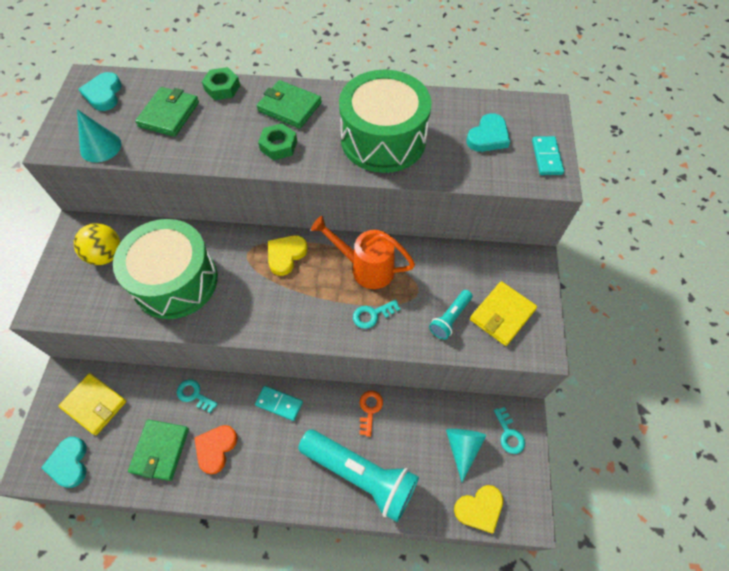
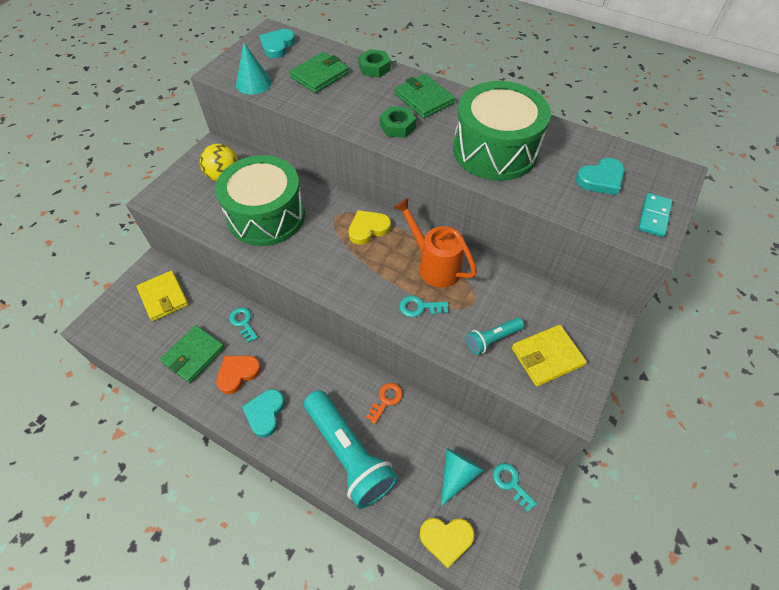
camera: 25 degrees right, 5 degrees down
turquoise heart [41,437,87,488] -> turquoise heart moved to [242,389,285,437]
turquoise domino [255,386,303,421] -> none
turquoise key [494,407,525,454] -> turquoise key turned 135 degrees clockwise [493,463,537,512]

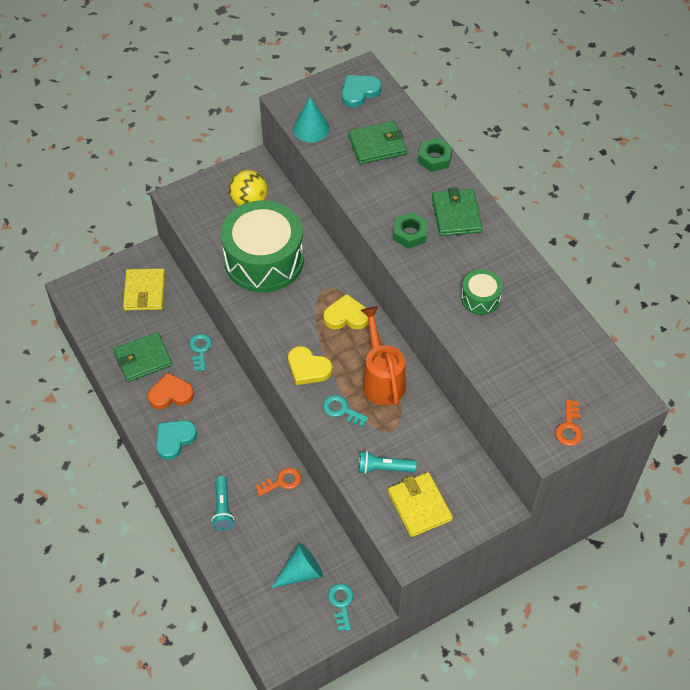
camera: 30 degrees right, 0 degrees up
turquoise flashlight [304,390,398,509] -> turquoise flashlight [211,476,234,530], size x0.47
yellow heart [419,518,475,568] -> yellow heart moved to [288,346,332,385]
green drum [453,81,551,181] -> green drum [461,269,503,315], size x0.45
yellow wallet [512,325,587,387] -> yellow wallet turned 60 degrees clockwise [388,472,453,537]
turquoise heart [576,158,625,195] -> none
turquoise domino [638,193,672,237] -> orange key [555,400,583,446]

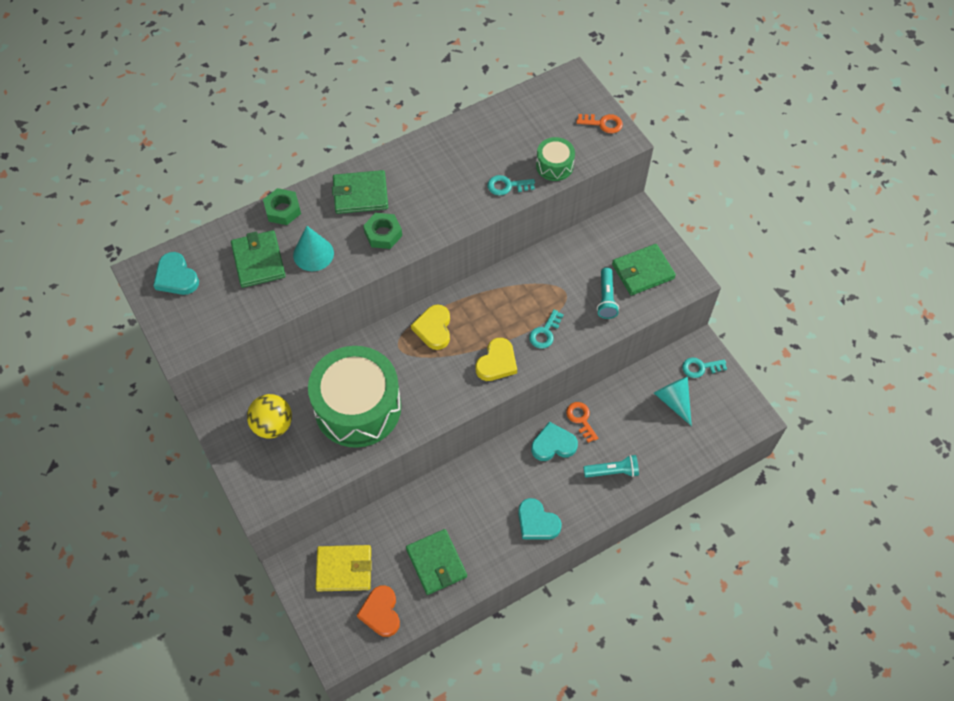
camera: 90 degrees left, 5 degrees up
orange heart [148,372,194,409] -> orange heart moved to [357,585,400,637]
turquoise key [189,334,212,371] -> turquoise key moved to [487,175,535,196]
turquoise cone [293,97,330,143] -> turquoise cone moved to [293,226,334,271]
orange watering can [361,307,406,406] -> none
yellow wallet [388,472,453,537] -> green wallet [612,244,676,296]
green drum [461,269,503,315] -> green drum moved to [536,137,575,181]
none -> turquoise heart [531,422,578,461]

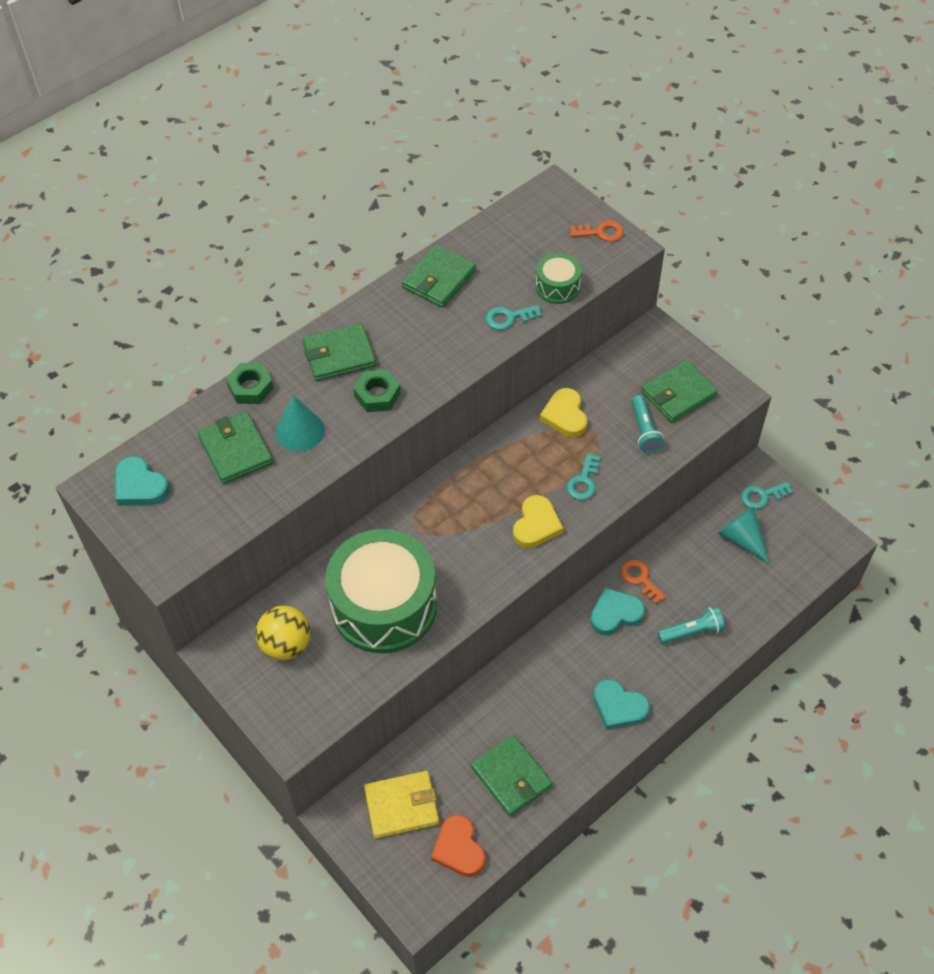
camera: 10 degrees left, 5 degrees down
yellow heart [411,304,450,350] -> yellow heart moved to [540,388,587,437]
none -> green wallet [402,245,476,308]

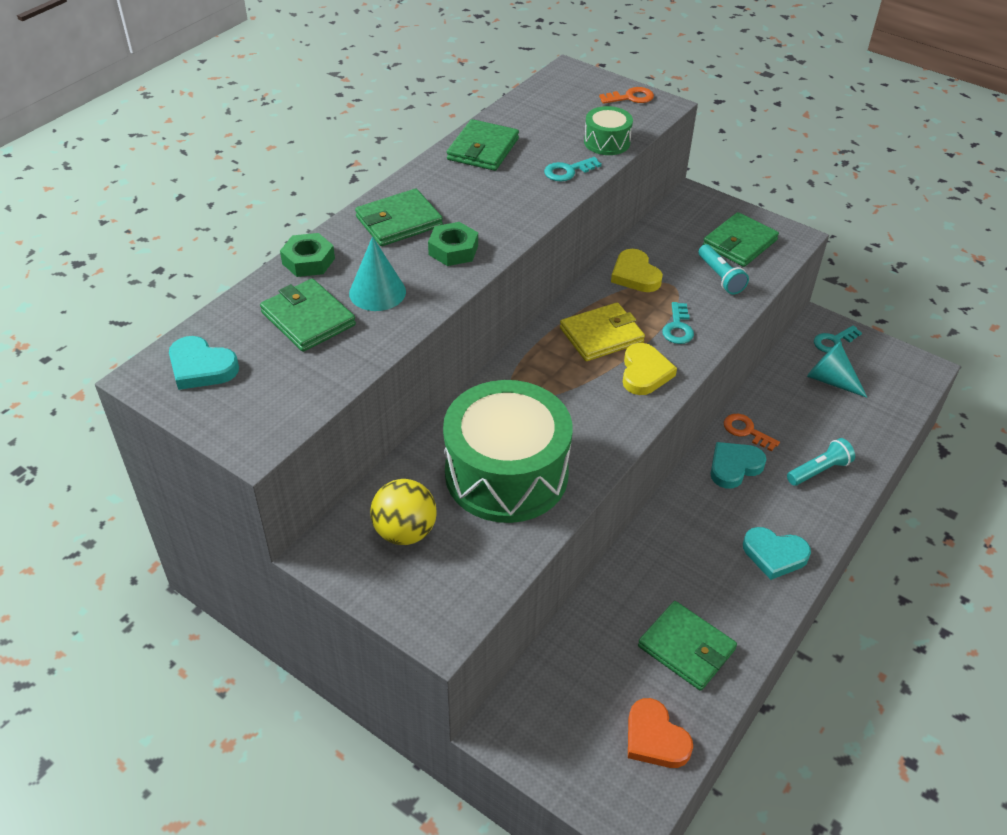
camera: 15 degrees left, 10 degrees down
yellow wallet [364,771,439,839] -> yellow wallet moved to [560,302,645,361]

